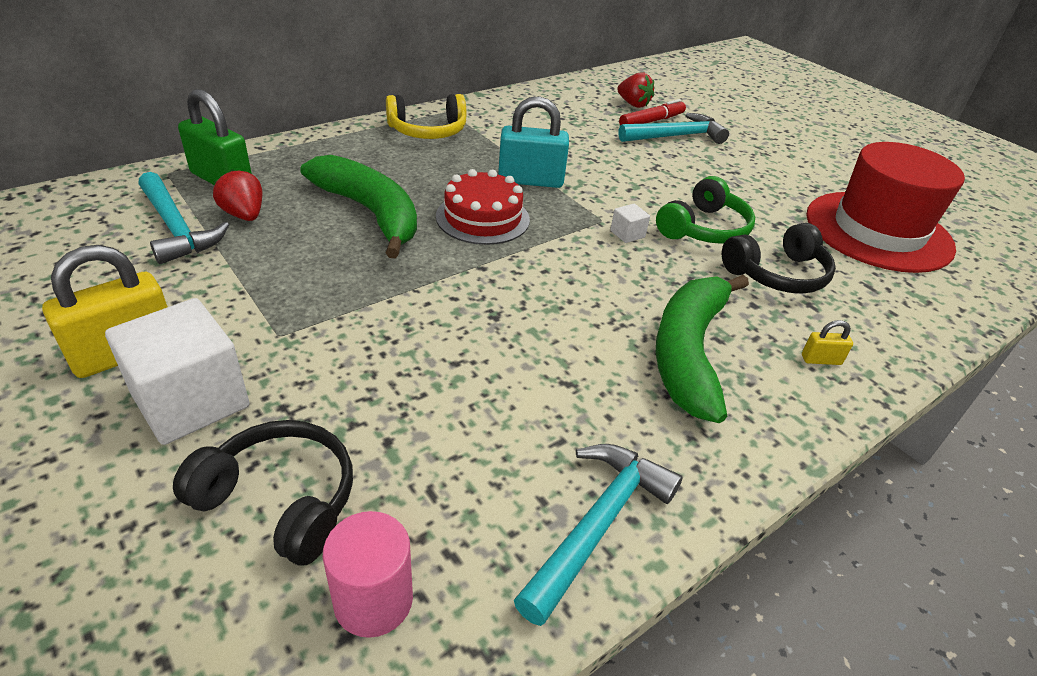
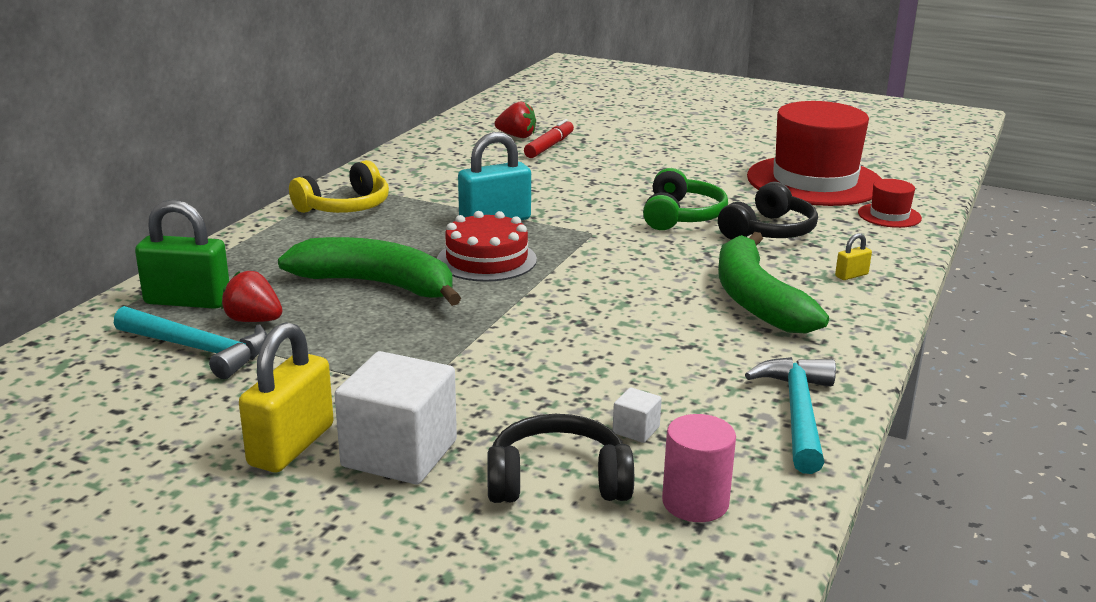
camera: 25 degrees left, 15 degrees down
white cube [610,204,650,243] -> white cube moved to [613,387,662,443]
turquoise hammer [618,113,729,144] -> none
none -> red hat [858,179,922,228]

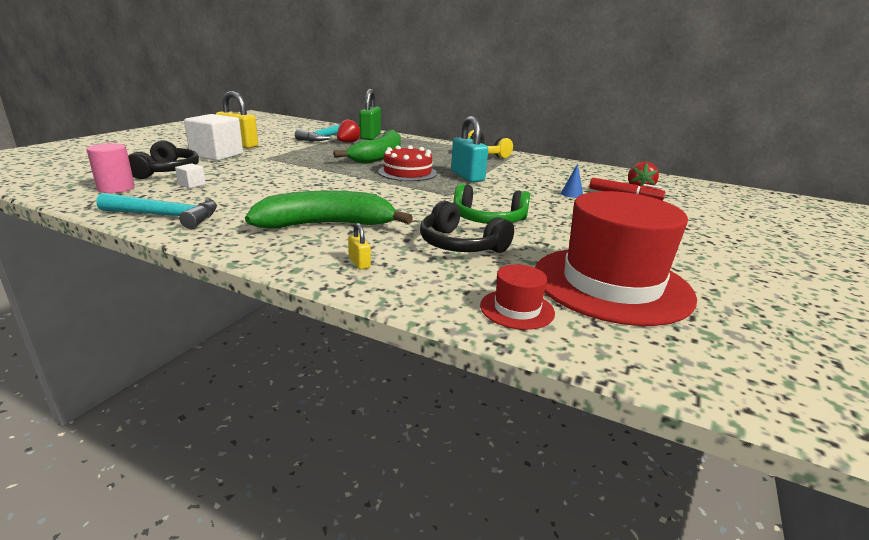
camera: 90 degrees right, 0 degrees up
none -> blue cone [561,164,583,198]

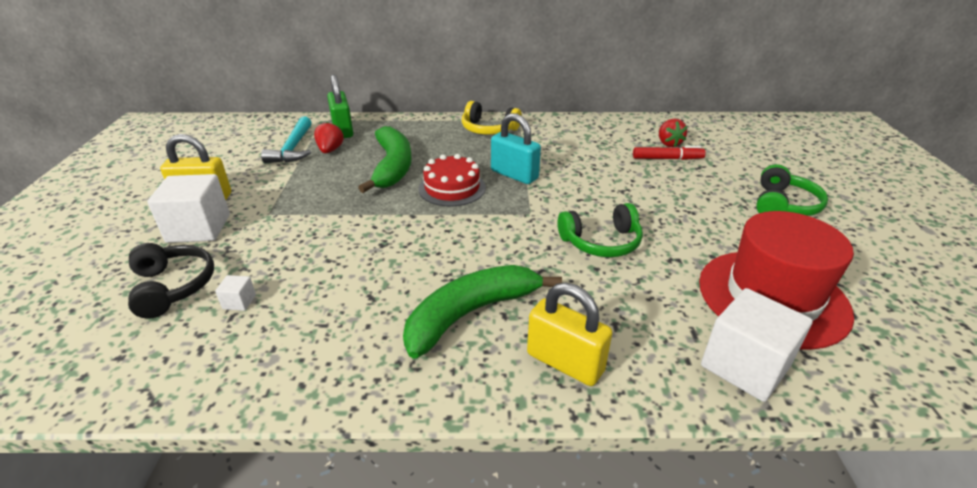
camera: 25 degrees left, 10 degrees up
pink cylinder [86,143,135,193] -> none
turquoise hammer [96,193,217,229] -> none
yellow padlock [348,223,371,269] -> yellow padlock [527,282,612,386], size x2.22
black headphones [420,201,514,253] -> none
red hat [480,264,555,330] -> white cube [701,288,813,402]
blue cone [561,164,583,198] -> none
none -> green headphones [756,164,828,216]

